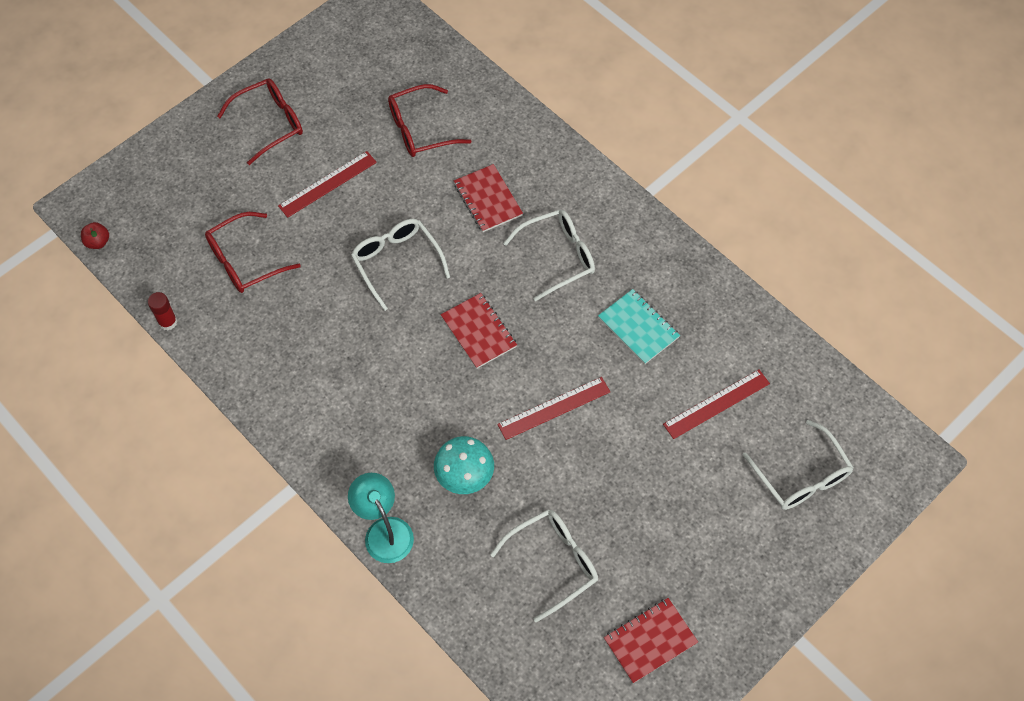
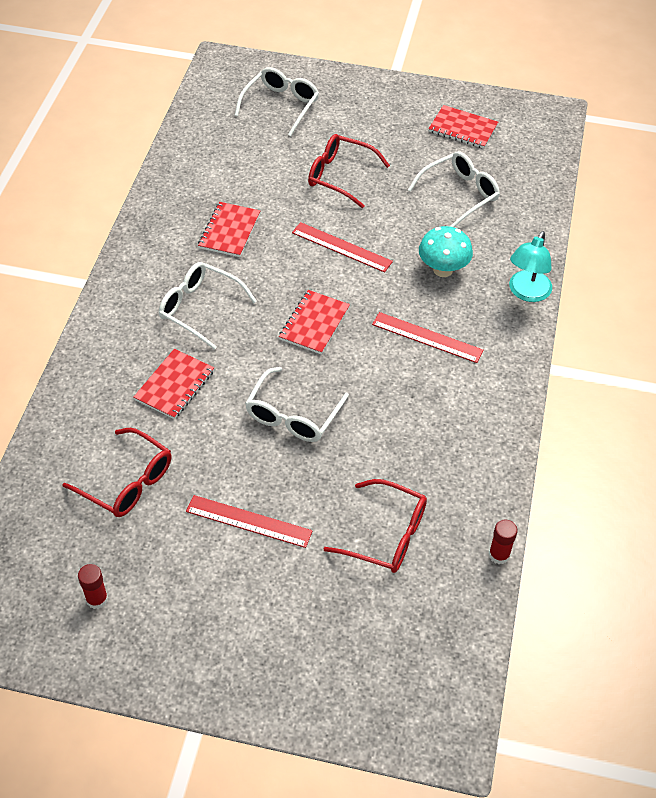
camera: 125 degrees left, 10 degrees down
red apple [81,222,109,249] -> none
red glasses [217,78,303,165] -> red glasses moved to [308,134,390,208]
white glasses [490,509,598,622] -> white glasses turned 120 degrees clockwise [408,151,500,227]
turquoise notebook [598,289,680,364] -> red notebook [198,202,260,257]
red ruler [663,369,770,439] -> red ruler moved to [372,312,484,363]
none -> red glue stick [78,564,108,609]

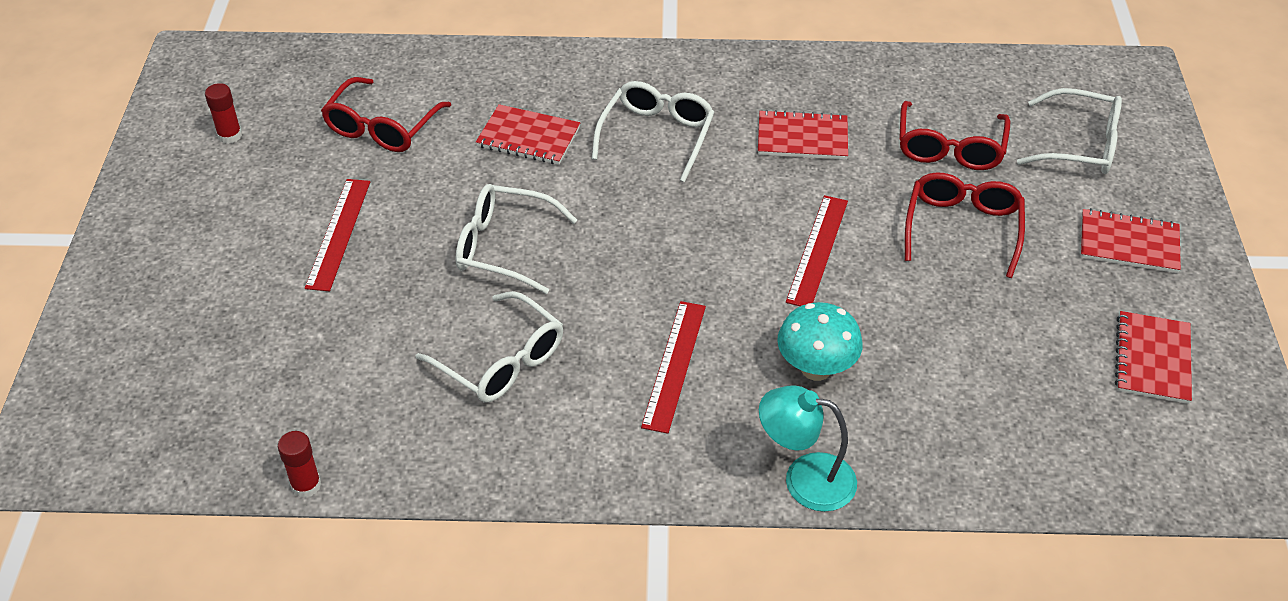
camera: 80 degrees right, 5 degrees down
red notebook [279,290,350,354] -> red notebook moved to [1080,208,1181,273]
red glasses [323,479,427,573] -> red glasses moved to [899,101,1010,170]
white glasses [408,151,500,227] -> white glasses moved to [416,291,563,403]

